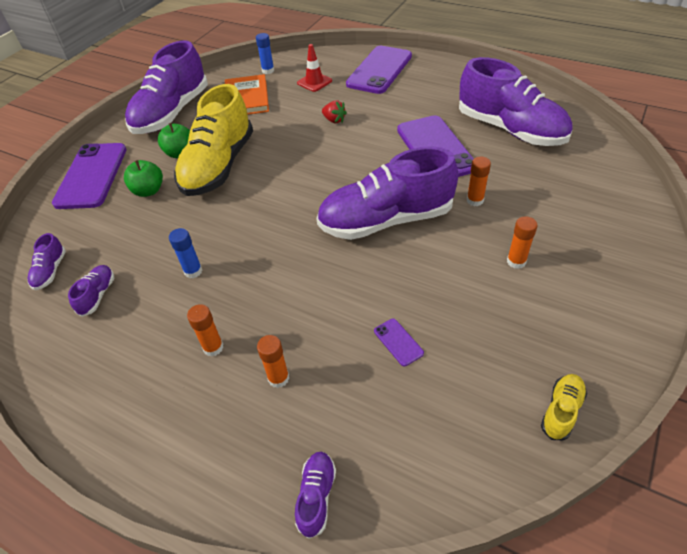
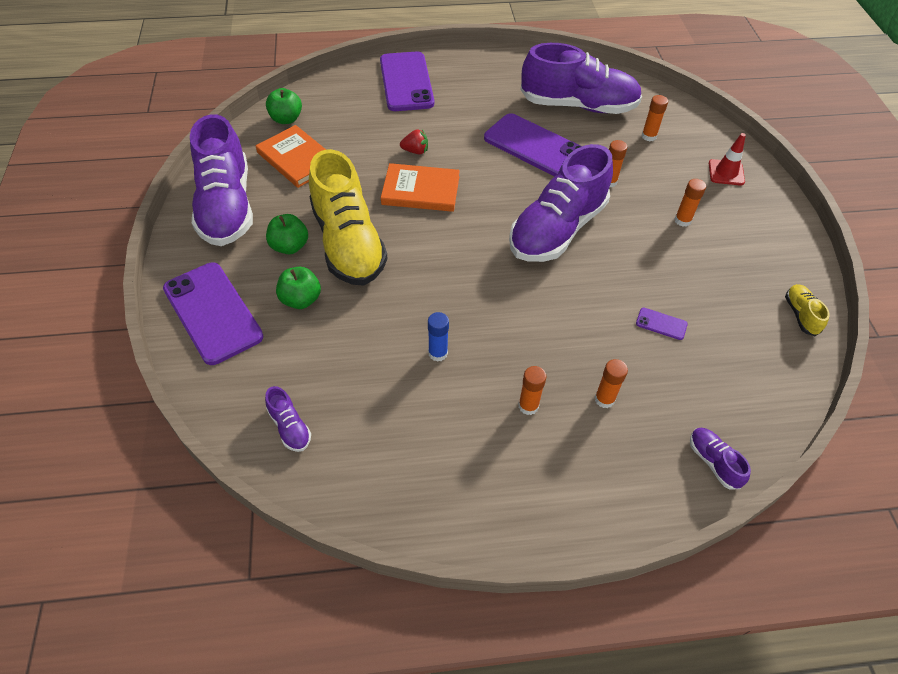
camera: 40 degrees left, 5 degrees up
purple shoe [68,265,114,317] -> none
blue glue stick [256,33,274,74] -> green apple [266,88,302,124]
red traffic cone [297,44,332,92] -> red traffic cone moved to [709,133,746,186]
none -> orange book [381,163,460,212]
none -> orange glue stick [641,95,668,141]

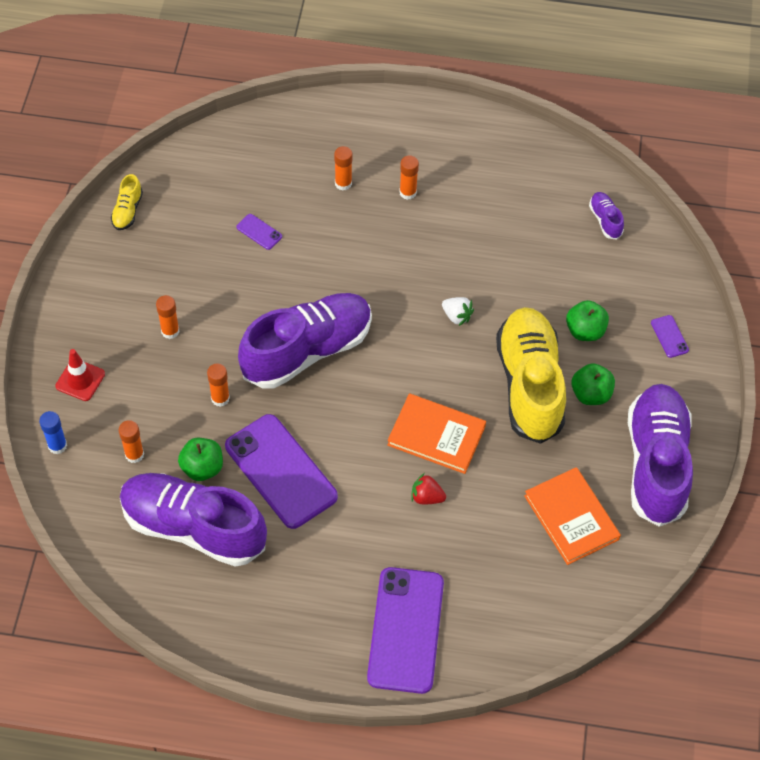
camera: 165 degrees left, 5 degrees up
purple phone [163,262,263,365] -> purple phone [651,315,689,358], size x0.40
green apple [266,88,302,124] -> green apple moved to [178,438,223,481]
blue glue stick [428,312,449,362] -> blue glue stick moved to [39,411,67,454]
purple shoe [690,428,751,489] -> none
none -> white strawberry [442,297,474,326]

